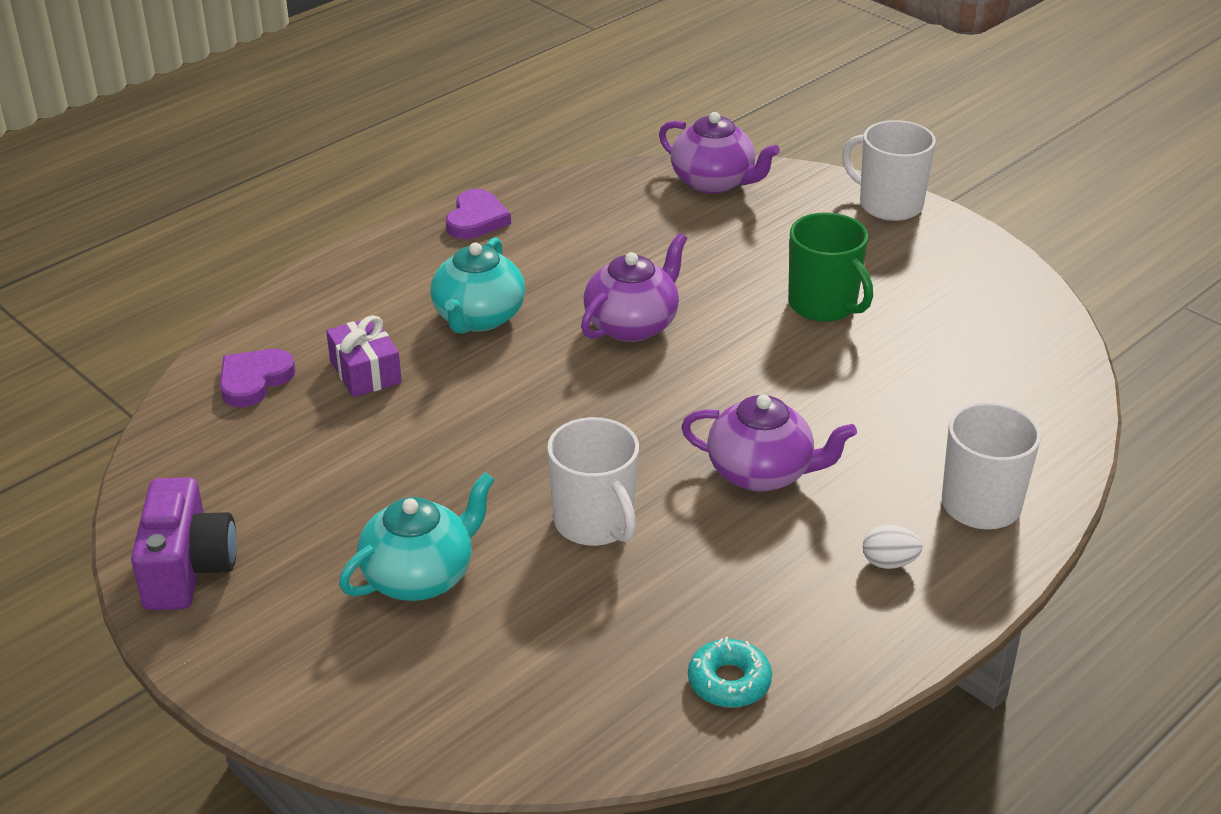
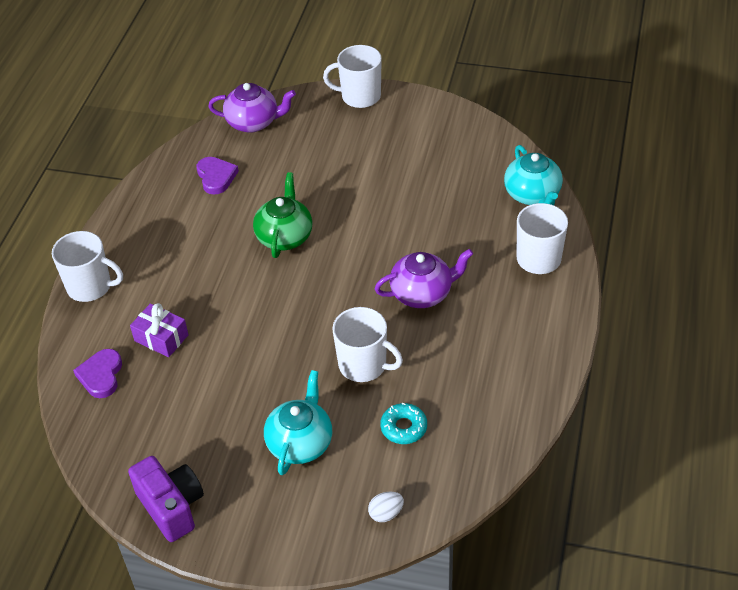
camera: 30 degrees left, 10 degrees up
turquoise teapot [431,237,525,334] -> turquoise teapot moved to [504,145,563,205]
purple heart [446,189,511,239] -> purple heart moved to [197,157,239,195]
purple teapot [581,233,687,342] -> green teapot [253,172,312,258]
turquoise donut [688,637,772,708] -> turquoise donut moved to [380,403,427,444]
green mug [788,212,873,322] -> none
white egg [863,525,923,569] -> white egg moved to [368,492,404,522]
none -> white mug [52,231,123,302]

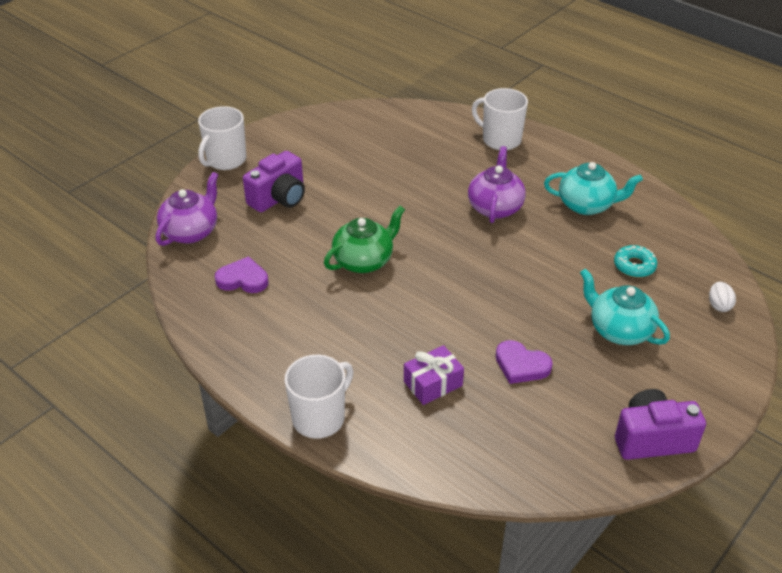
camera: 65 degrees left, 5 degrees down
purple heart [73,349,122,398] -> purple heart moved to [496,340,553,384]
green teapot [253,172,312,258] -> green teapot turned 105 degrees clockwise [324,206,405,273]
white mug [332,307,403,382] -> none
turquoise teapot [504,145,563,205] -> turquoise teapot moved to [544,162,643,215]
none -> purple camera [243,151,305,212]

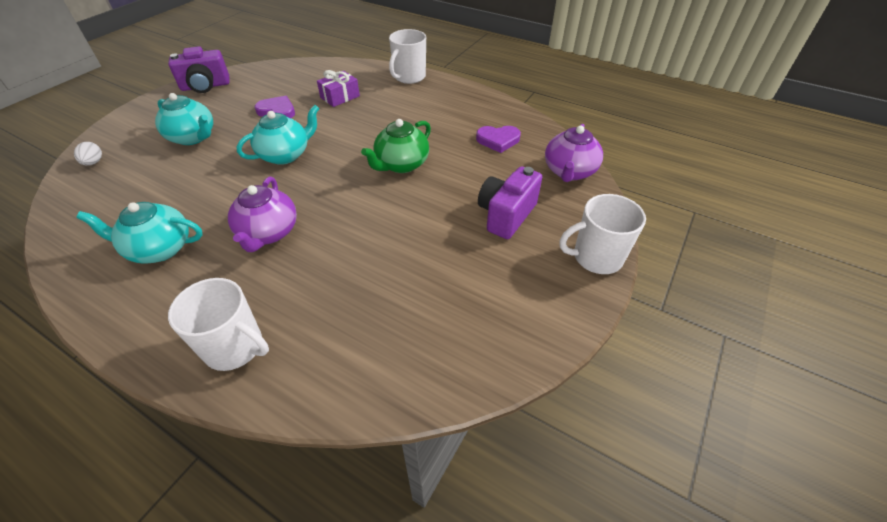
camera: 170 degrees right, 5 degrees up
white mug [198,106,246,170] -> white mug turned 120 degrees counterclockwise [559,194,646,274]
turquoise donut [614,245,657,278] -> none
none -> turquoise teapot [236,105,320,165]

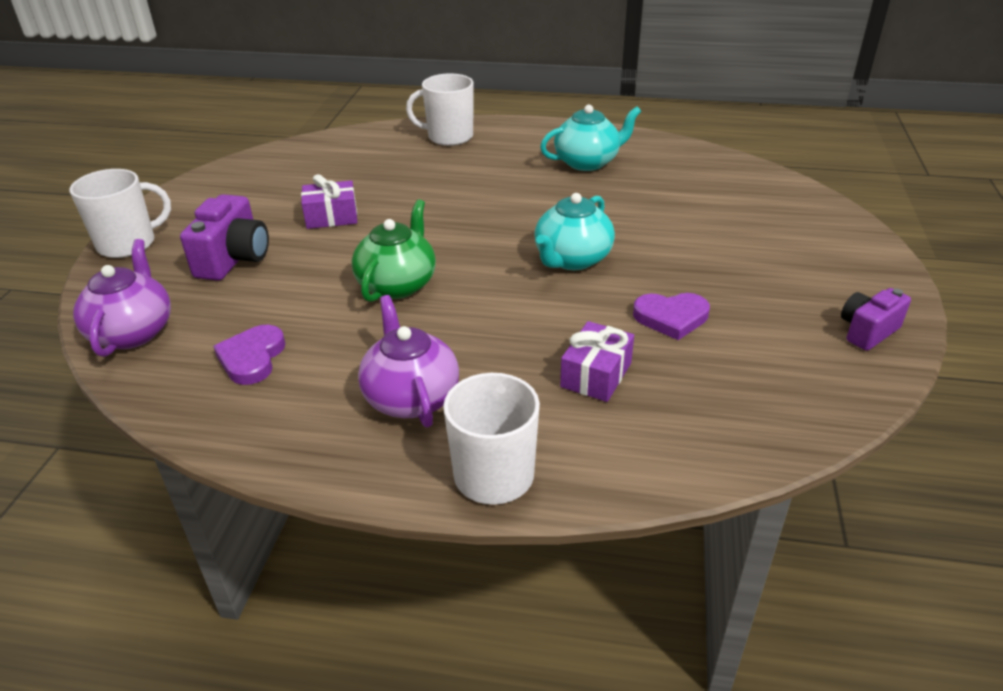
camera: 160 degrees right, 10 degrees down
white egg [74,142,102,165] -> none
turquoise teapot [155,93,213,145] -> none
purple camera [168,46,229,93] -> purple camera [841,288,911,351], size x0.65
purple teapot [228,176,297,252] -> purple teapot moved to [358,295,459,428]
purple heart [476,126,521,153] -> purple heart turned 60 degrees counterclockwise [213,325,285,385]
none -> purple gift [301,174,357,229]

